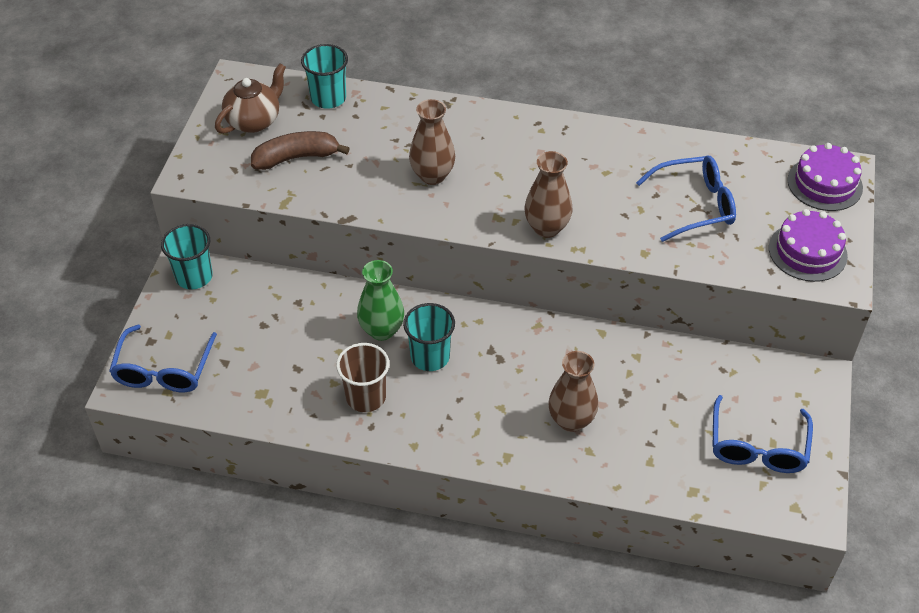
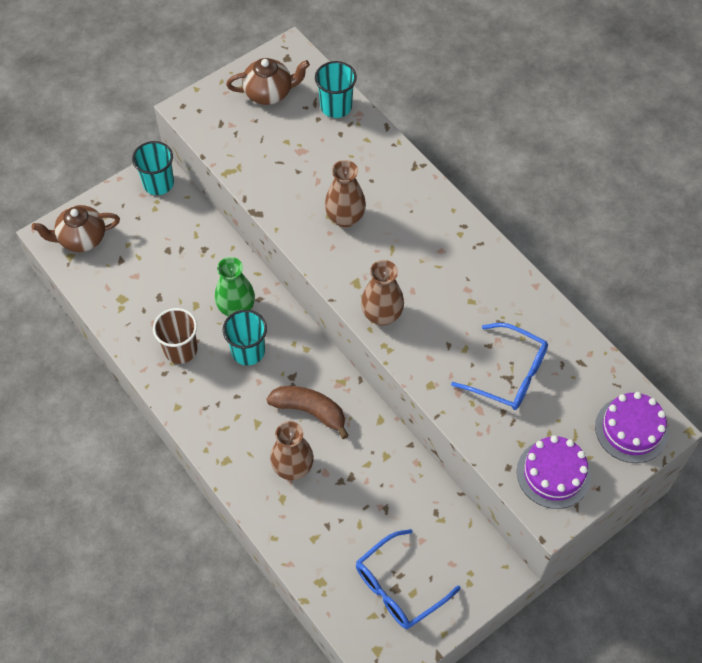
camera: 40 degrees right, 10 degrees up
blue glasses [109,325,217,392] -> brown teapot [32,205,120,252]
brown banana [251,131,350,170] -> brown banana moved to [266,386,349,439]

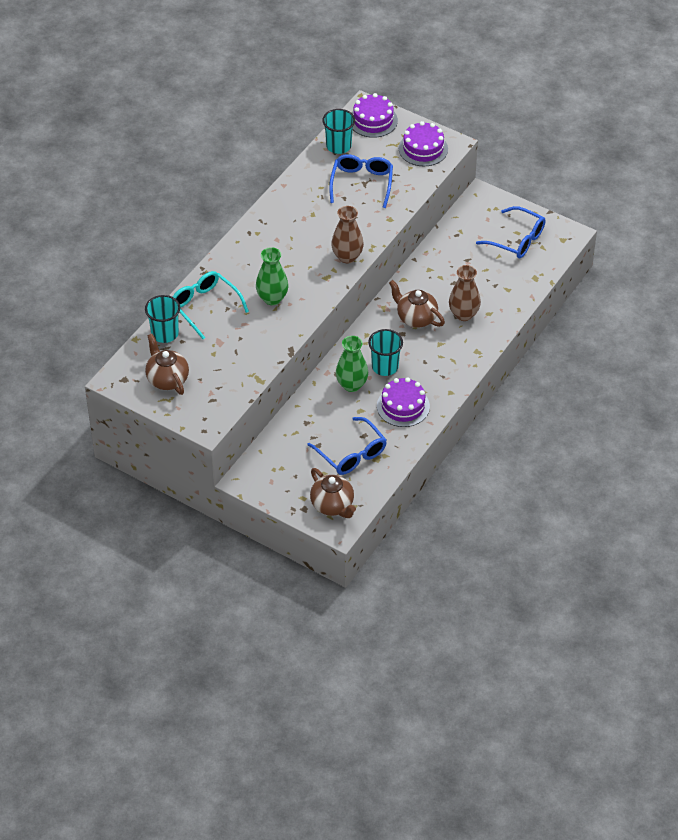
camera: 110 degrees left, 10 degrees down
turquoise cup [132,141,174,195] -> turquoise cup moved to [322,109,355,154]
brown cup [153,308,197,364] -> purple cake [377,377,430,427]
brown banana [266,386,349,439] -> brown teapot [389,280,445,328]
brown vase [325,160,366,228] -> green vase [256,247,288,305]
none -> turquoise glasses [173,271,249,339]
none -> blue glasses [308,417,387,475]

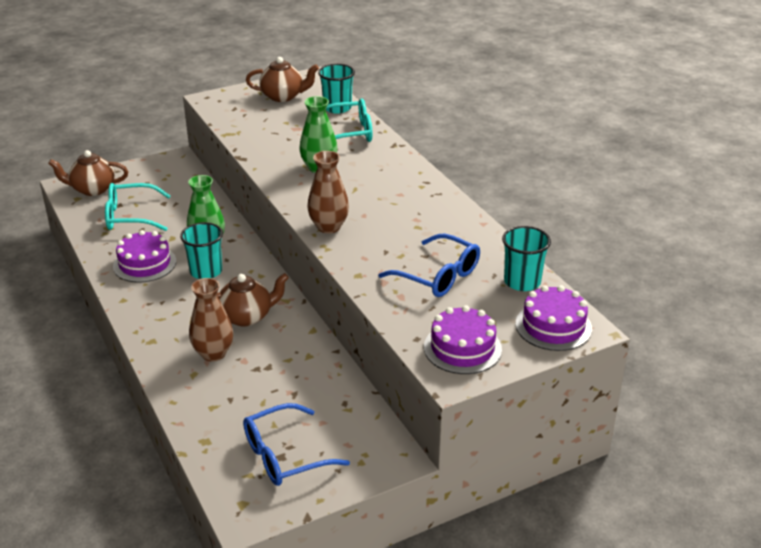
camera: 120 degrees right, 15 degrees down
blue glasses [308,417,387,475] -> turquoise glasses [105,183,171,231]

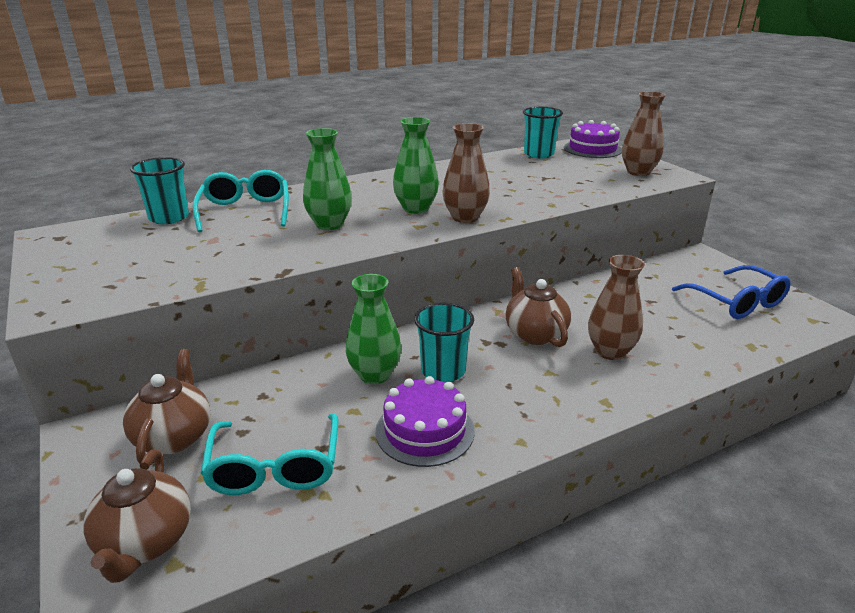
camera: 90 degrees left, 5 degrees down
brown teapot [246,57,319,102] -> brown teapot moved to [123,349,210,466]
blue glasses [378,234,480,297] -> none
purple cake [424,305,502,374] -> brown vase [622,91,666,176]
none -> green vase [393,117,439,214]

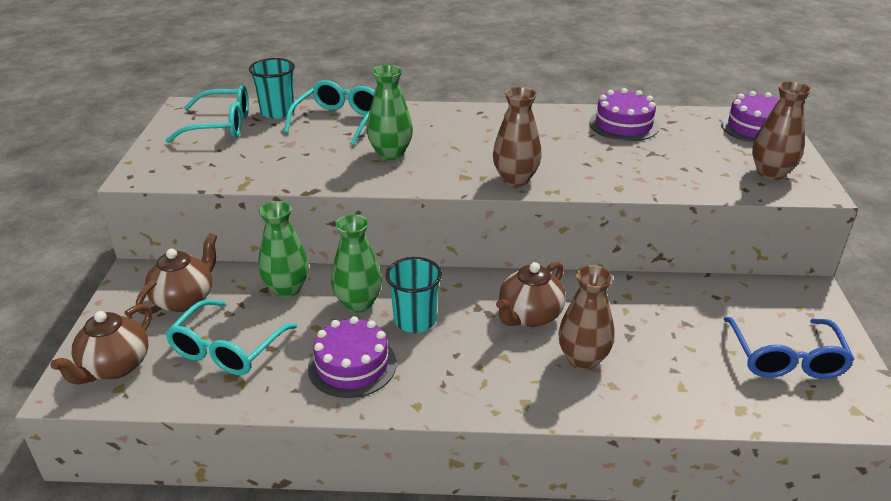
camera: 30 degrees right, 5 degrees up
green vase [393,117,439,214] -> green vase moved to [258,201,309,297]
brown teapot [506,267,571,347] -> brown teapot turned 150 degrees counterclockwise [496,262,565,327]
turquoise cup [523,107,563,158] -> none
none -> turquoise glasses [165,85,249,143]
none -> purple cake [589,88,659,141]

